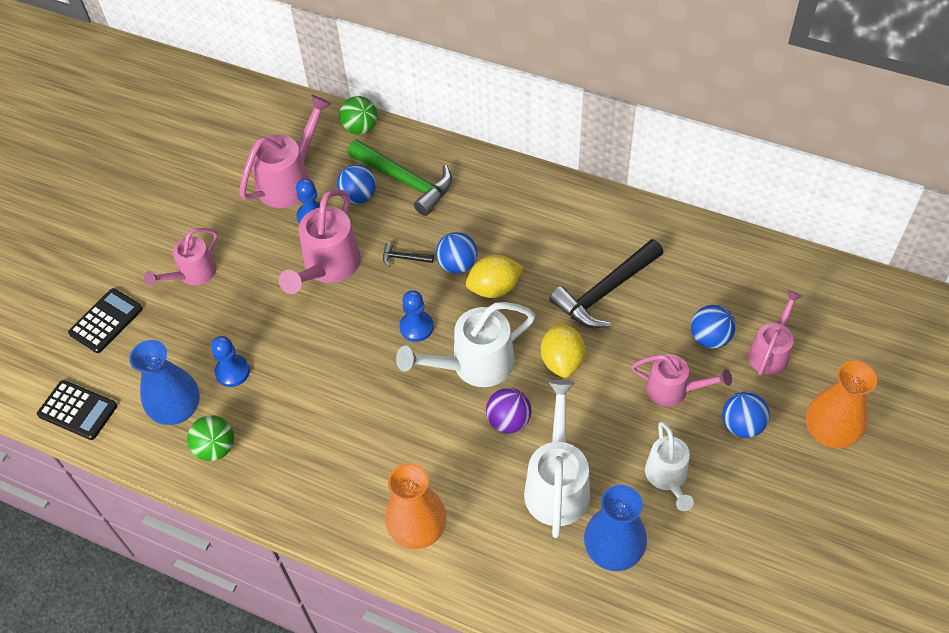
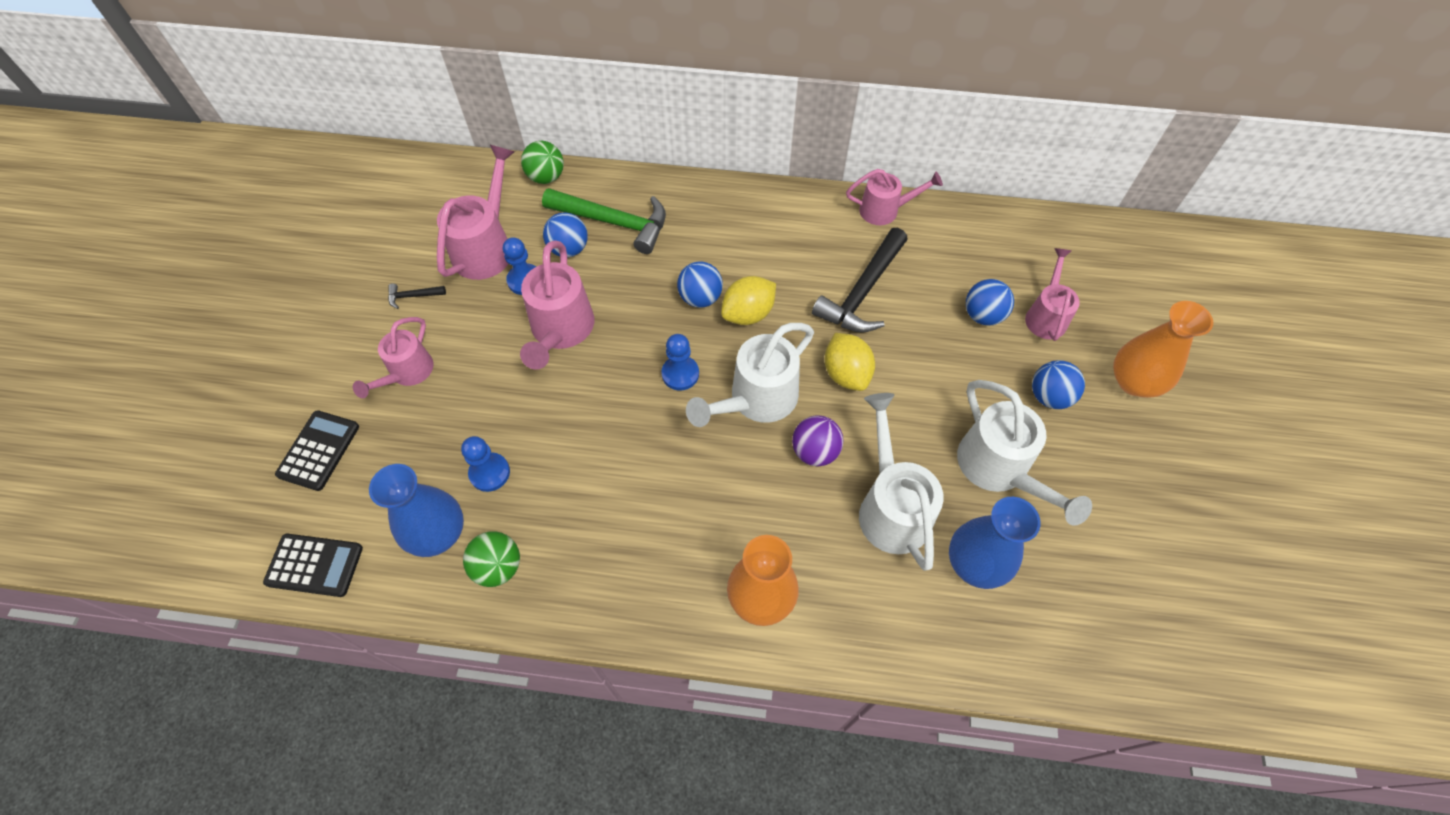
camera: 20 degrees left, 5 degrees up
black hammer [383,243,434,267] -> black hammer moved to [388,283,446,309]
pink watering can [631,354,732,407] -> pink watering can moved to [846,169,943,225]
white watering can [645,421,694,511] -> white watering can [957,380,1092,526], size x1.54

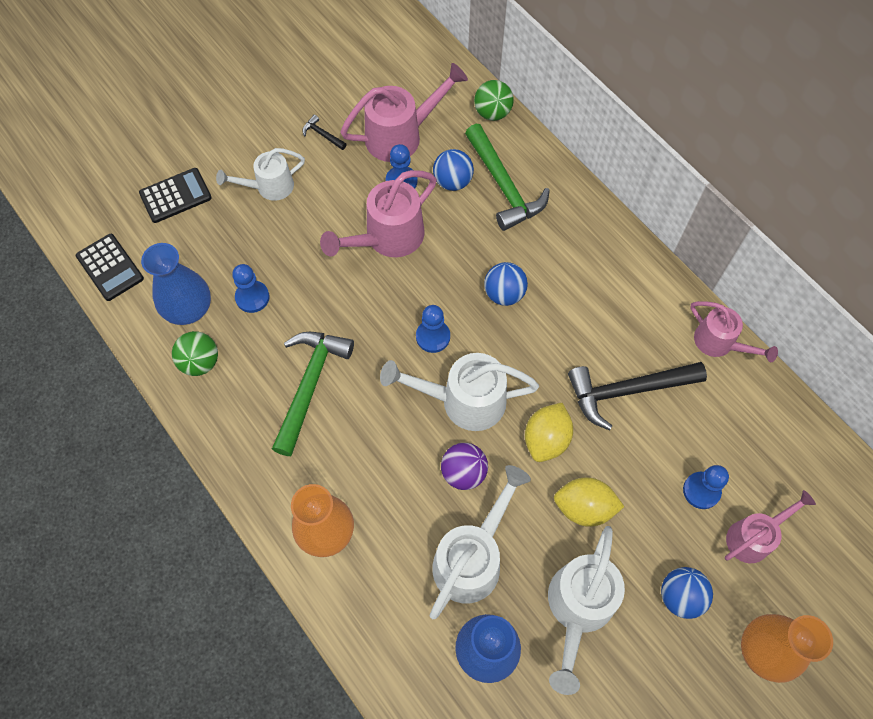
camera: 45 degrees right, 5 degrees up
pink watering can [353,317,433,398] -> white watering can [216,148,305,201]
yellow lemon [721,276,776,325] -> yellow lemon moved to [554,477,624,527]
blue ball [966,279,1014,326] -> blue pawn [683,465,729,509]
none -> green hammer [272,332,354,456]

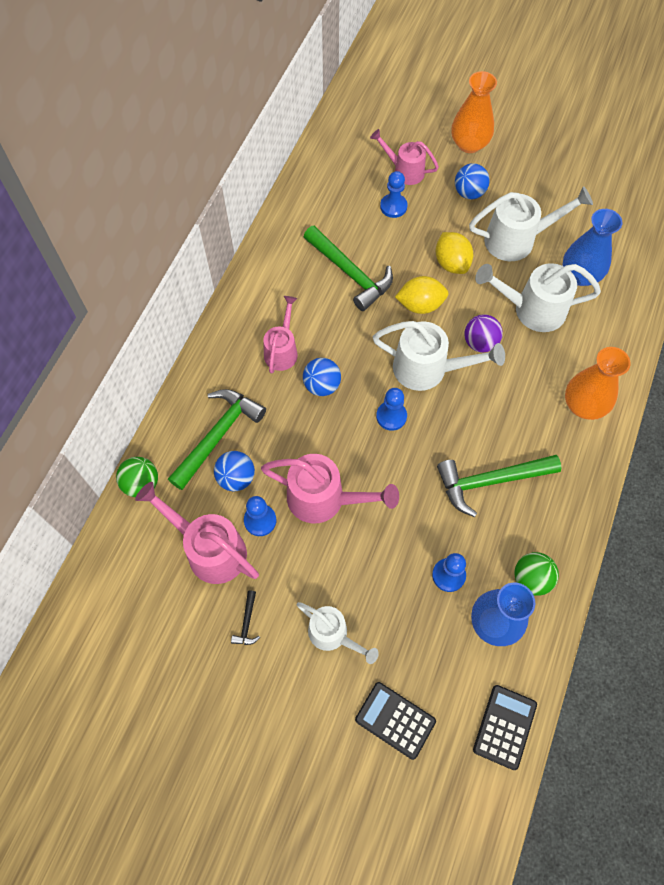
camera: 120 degrees left, 0 degrees up
white watering can [380,353,539,431] -> white watering can turned 45 degrees counterclockwise [373,321,505,391]
black hammer [568,362,707,430] -> green hammer [304,226,393,311]
pink watering can [690,301,778,362] -> pink watering can moved to [263,296,298,374]

